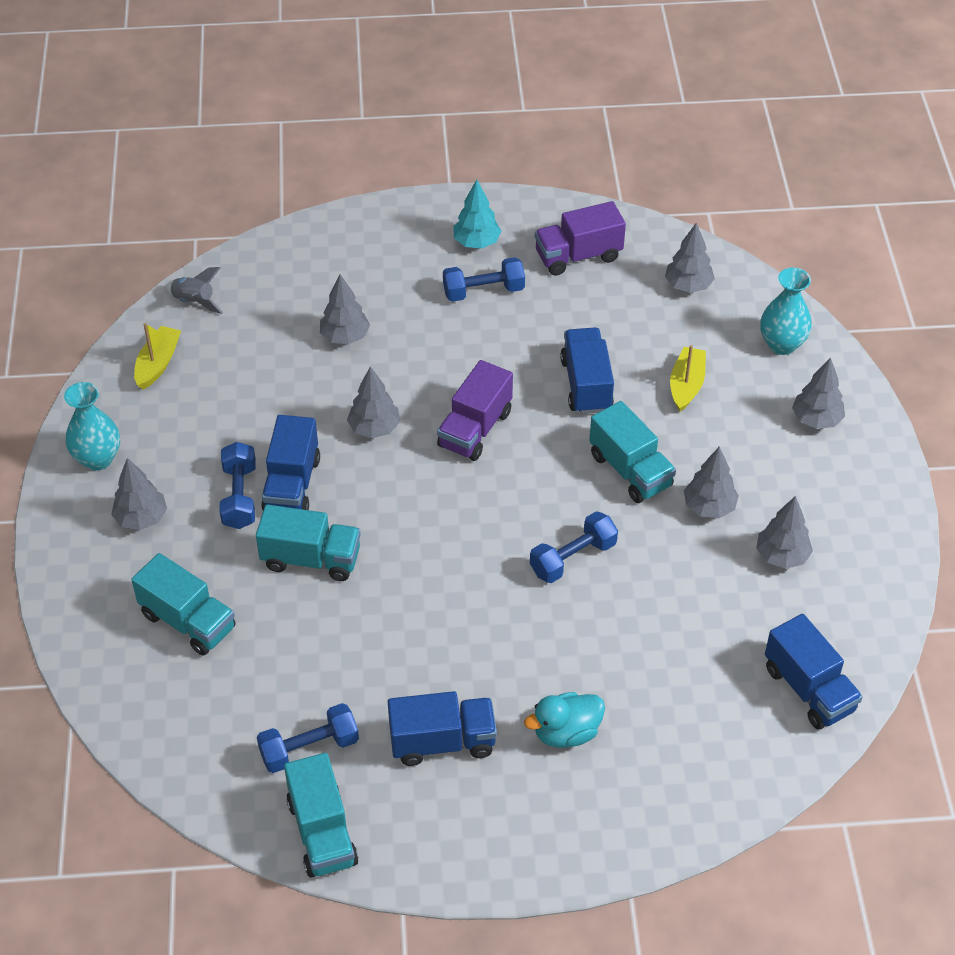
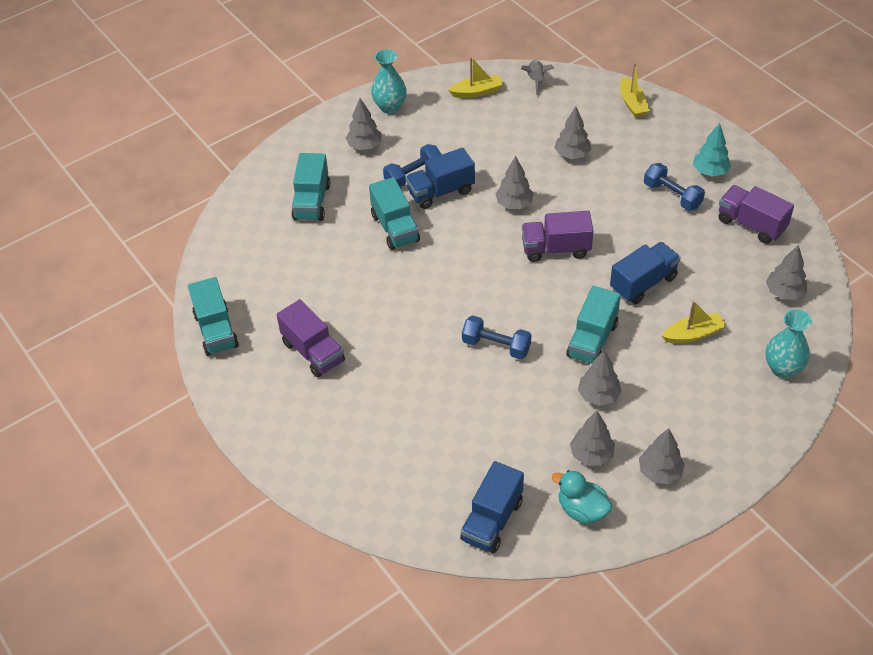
camera: 60 degrees right, 0 degrees up
blue dumbbell [257,703,359,773] -> none
turquoise truck [284,753,358,878] -> turquoise truck turned 60 degrees counterclockwise [188,277,239,356]
blue truck [388,691,497,766] -> purple truck [277,299,345,378]
turquoise duck [524,692,605,748] -> turquoise duck moved to [552,470,612,524]
grey tree [792,357,845,429] -> grey tree moved to [639,428,685,484]
none -> yellow boat [620,63,650,118]

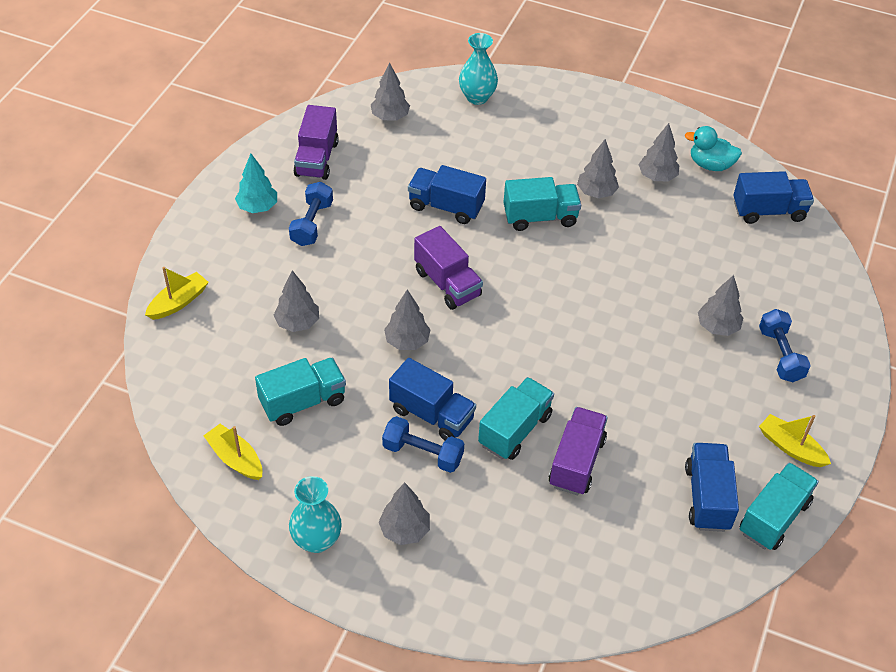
camera: 125 degrees left, 0 degrees up
purple truck [277,299,345,378] -> purple truck moved to [549,407,608,495]
turquoise truck [291,153,330,221] -> turquoise truck moved to [255,357,346,426]
blue dumbbell [462,315,531,360] -> blue dumbbell moved to [759,309,811,382]
grey rocket [521,60,554,95] -> none
turquoise duck [552,470,612,524] -> turquoise duck turned 105 degrees clockwise [685,126,742,171]
grey tree [639,428,685,484] -> grey tree moved to [698,275,743,336]
yellow boat [662,301,726,343] -> yellow boat moved to [759,414,831,467]
none -> blue truck [685,443,739,532]

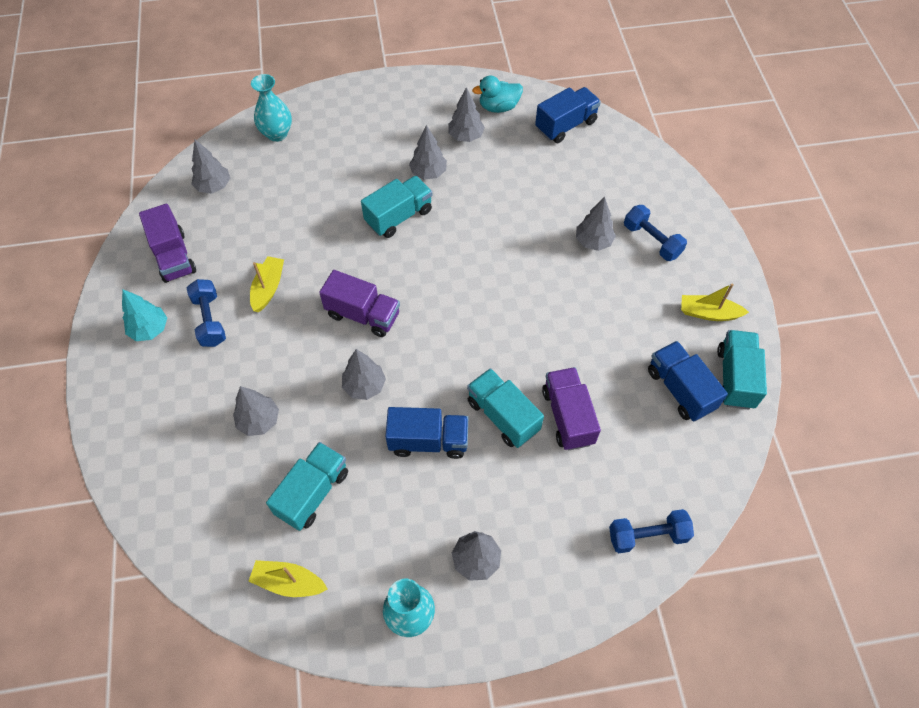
camera: 30 degrees left, 10 degrees up
yellow boat [145,267,209,320] -> yellow boat moved to [250,256,284,312]
blue dumbbell [382,416,464,473] -> blue dumbbell moved to [609,509,694,553]
blue truck [408,165,486,224] -> none
turquoise truck [478,377,554,460] -> turquoise truck turned 45 degrees counterclockwise [467,368,544,448]

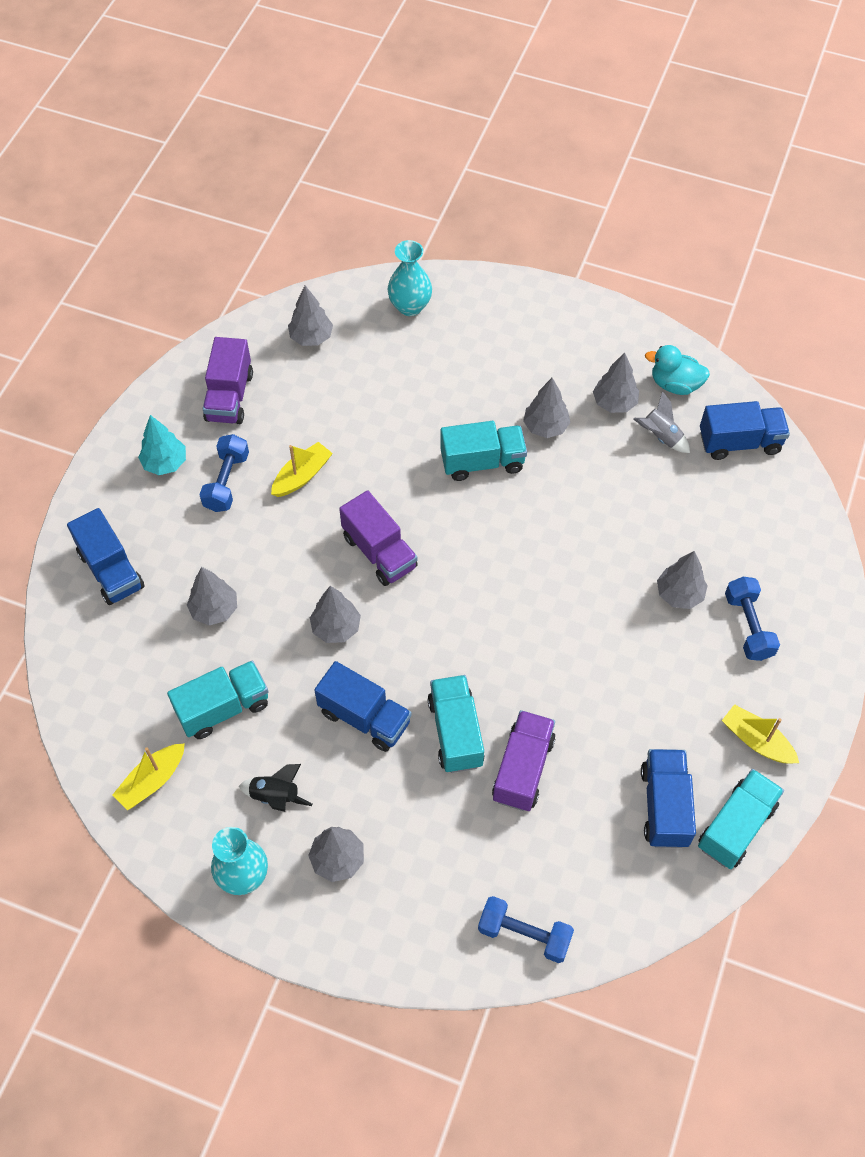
camera: 30 degrees right, 0 degrees up
yellow boat [248,560,328,597] -> yellow boat turned 90 degrees counterclockwise [113,743,185,810]
none -> blue truck [67,508,145,605]
none -> black rocket [239,764,312,812]
none -> grey rocket [633,391,690,453]

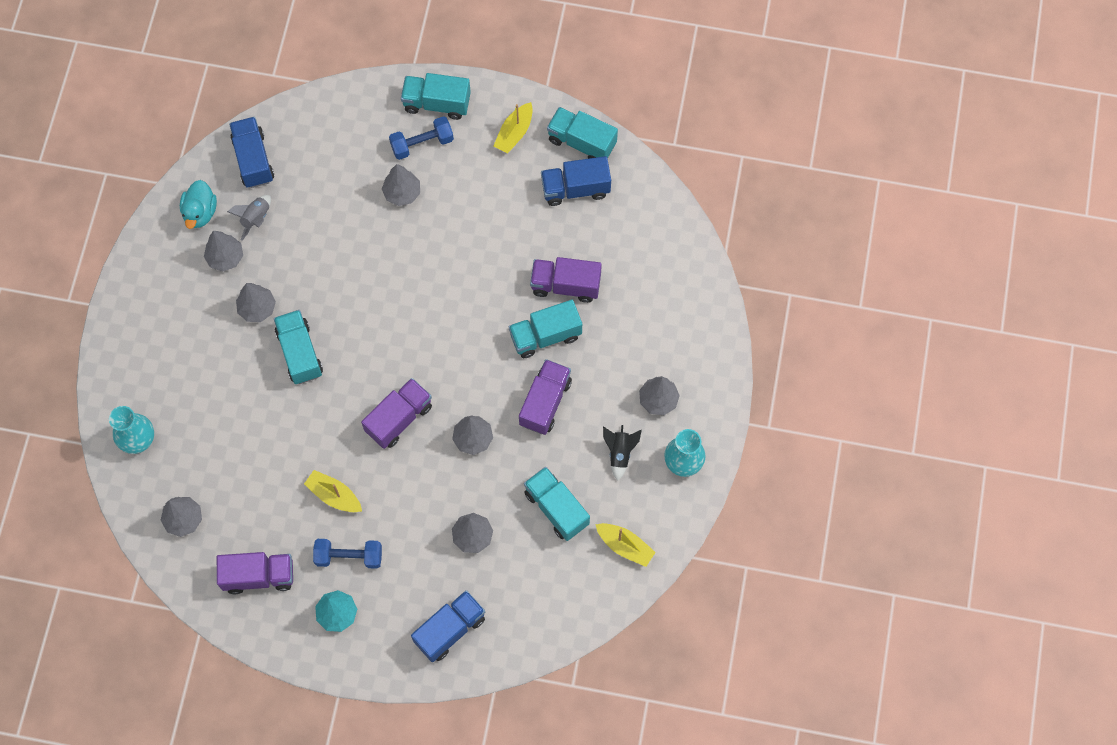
camera: 100 degrees left, 10 degrees up
blue truck [314,661,412,752] -> purple truck [519,359,572,435]
blue dumbbell [478,896,574,963] -> none
none -> turquoise truck [401,73,471,120]

